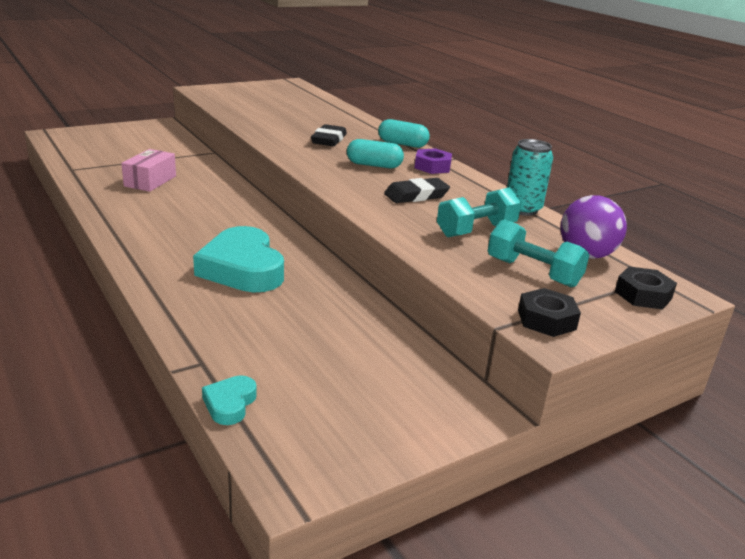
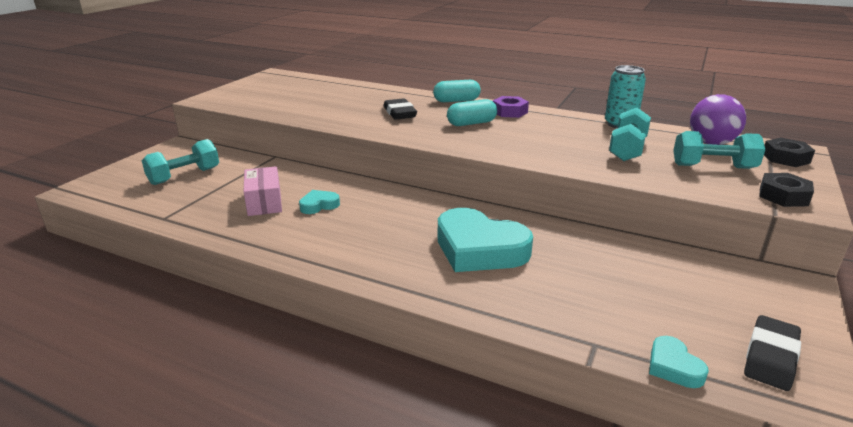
camera: 30 degrees left, 0 degrees up
black eraser [384,178,450,203] -> black eraser moved to [744,315,801,391]
none -> turquoise dumbbell [142,139,219,185]
none -> turquoise heart [299,190,340,214]

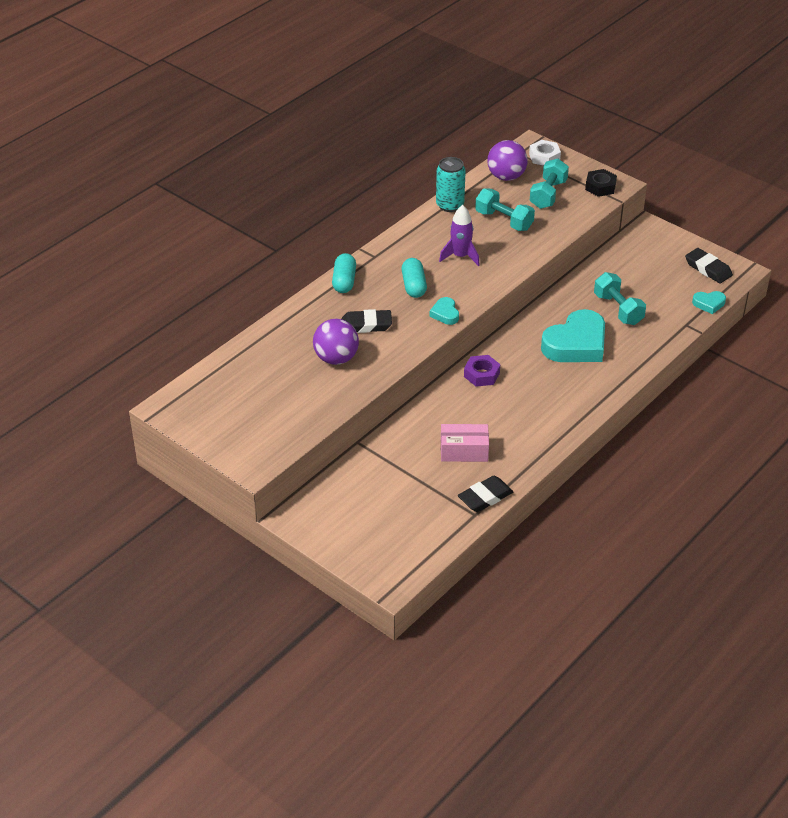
camera: 75 degrees left, 15 degrees up
turquoise dumbbell [142,139,219,185] -> turquoise dumbbell moved to [594,272,646,325]
turquoise heart [299,190,340,214] -> turquoise heart moved to [430,297,459,325]
purple nut [493,96,529,118] -> purple nut moved to [464,355,500,387]
black nut [764,138,815,167] -> white nut [529,140,561,166]
none -> purple ball [313,319,359,365]
none -> purple rocket [439,205,480,266]
none -> black eraser [458,476,513,512]

